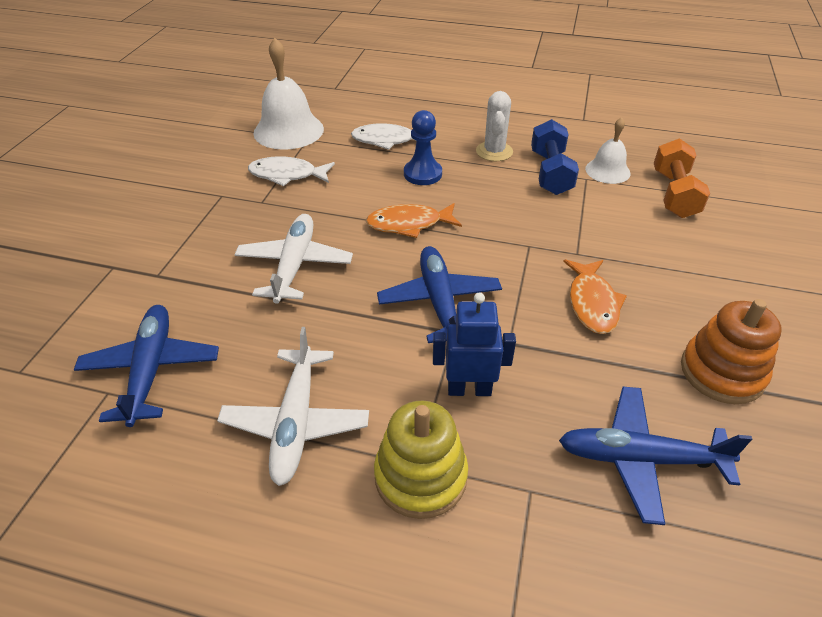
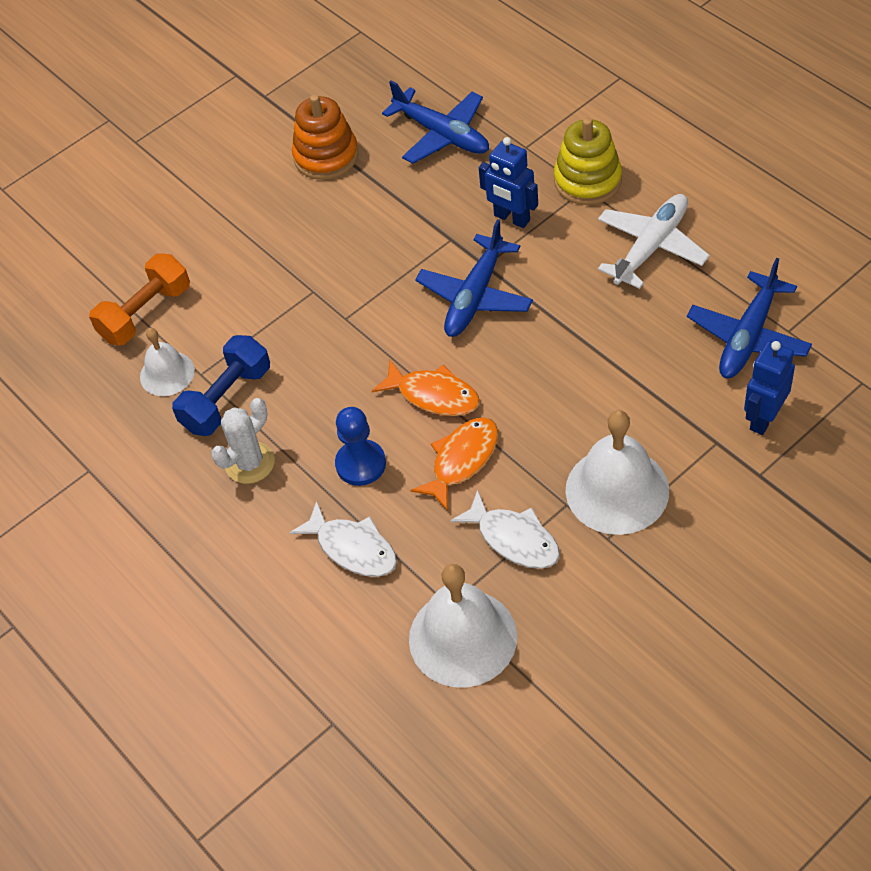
camera: 140 degrees left, 10 degrees up
white plane [234,214,353,304] -> none
orange fish [563,259,627,334] -> orange fish moved to [411,417,498,511]
none -> white bell [565,410,669,535]
none -> blue robot [744,341,795,435]

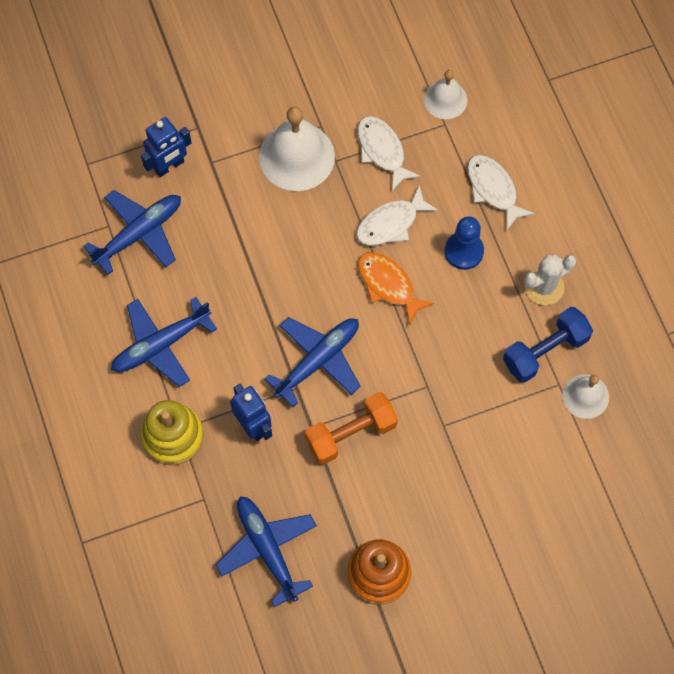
camera: 165 degrees left, 15 degrees up
orange dumbbell [89,253,190,346] -> orange dumbbell moved to [305,392,398,465]
white bell [409,564,517,687] -> white bell [424,70,467,119], size x0.58
orange fish [411,417,498,511] -> white fish [356,186,438,246]
white plane [598,194,710,289] -> blue plane [111,297,217,387]

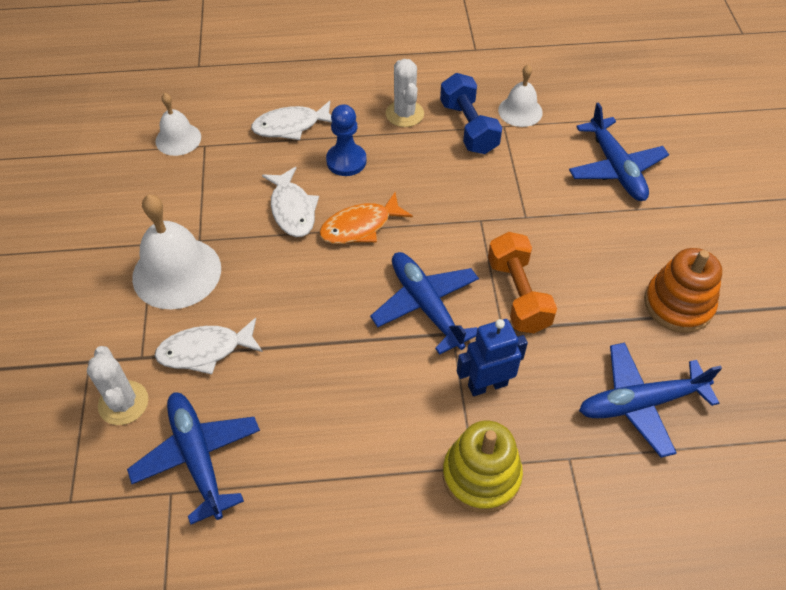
camera: 75 degrees left, 15 degrees down
blue plane [111,297,217,387] -> blue plane moved to [569,102,669,201]
blue robot [141,117,192,177] -> white cactus [87,346,148,425]
white fish [358,116,421,191] -> white fish moved to [155,318,263,374]

